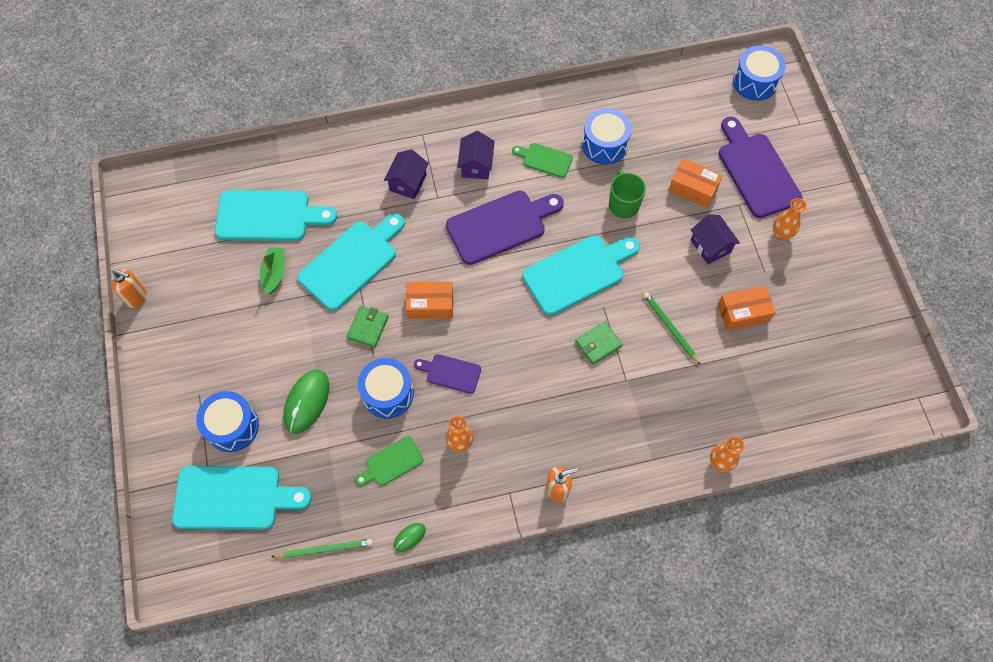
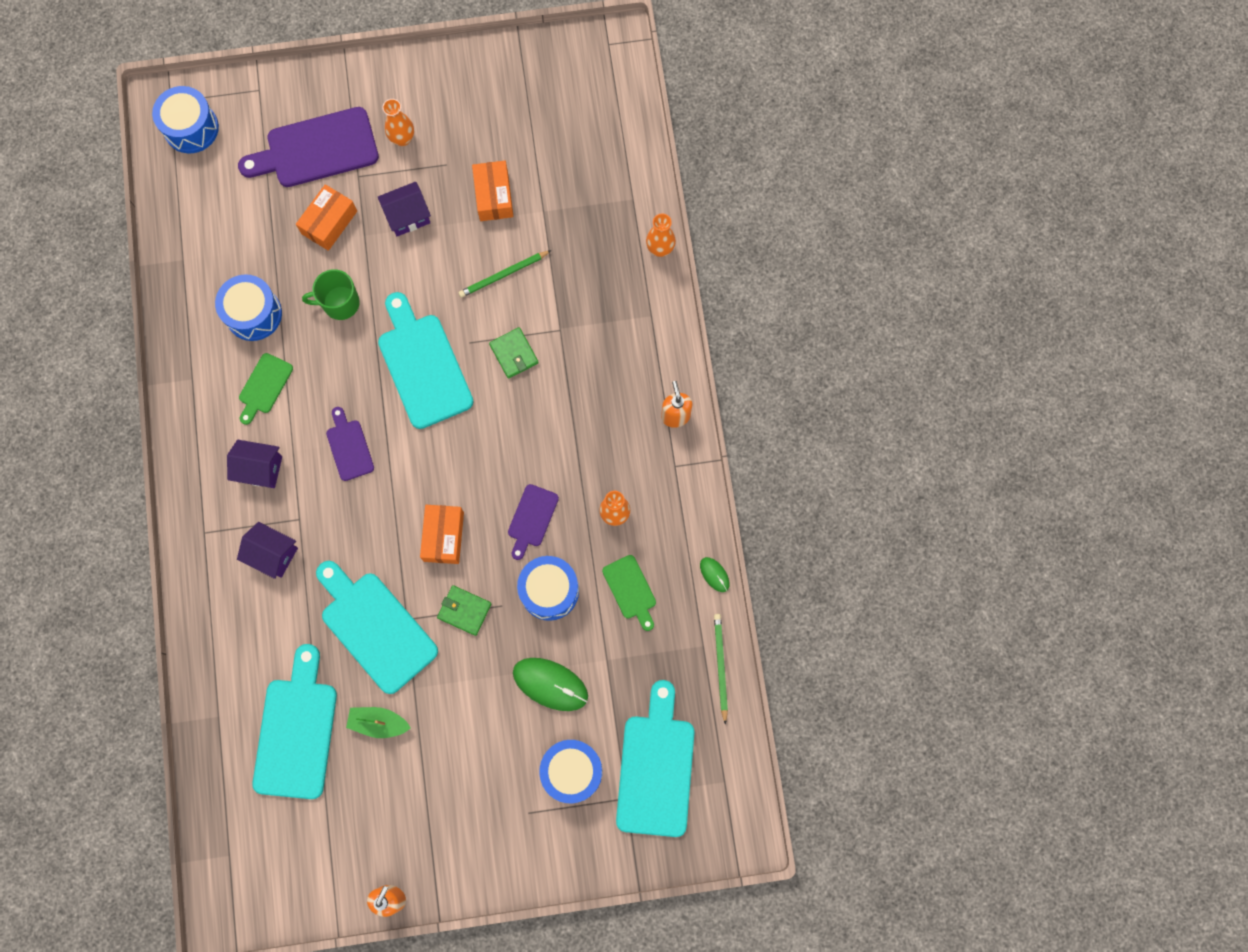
camera: 85 degrees left, 10 degrees up
purple cutting board [446,191,564,265] -> purple cutting board [326,407,374,481], size x0.52

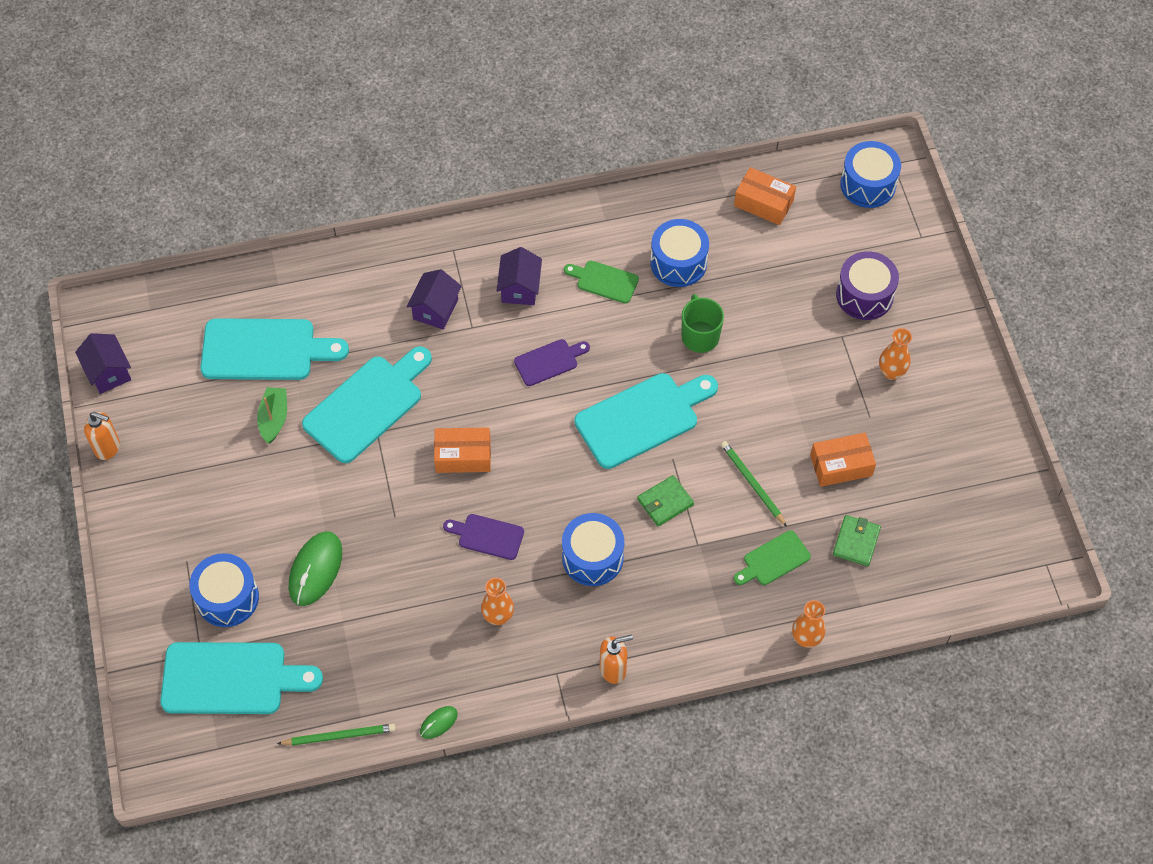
camera: 85 degrees right, 15 degrees down
purple cutting board [238,107,379,187] -> purple drum [836,251,899,320]
orange box [296,184,357,251] -> orange box moved to [734,167,796,225]
purple house [378,182,431,236] -> purple house moved to [75,333,131,394]
green wallet [437,585,491,636] -> green wallet moved to [833,515,881,566]
blue drum [517,556,579,621] -> blue drum moved to [562,513,624,586]
green cutting board [602,555,656,631] -> green cutting board moved to [734,530,811,585]

